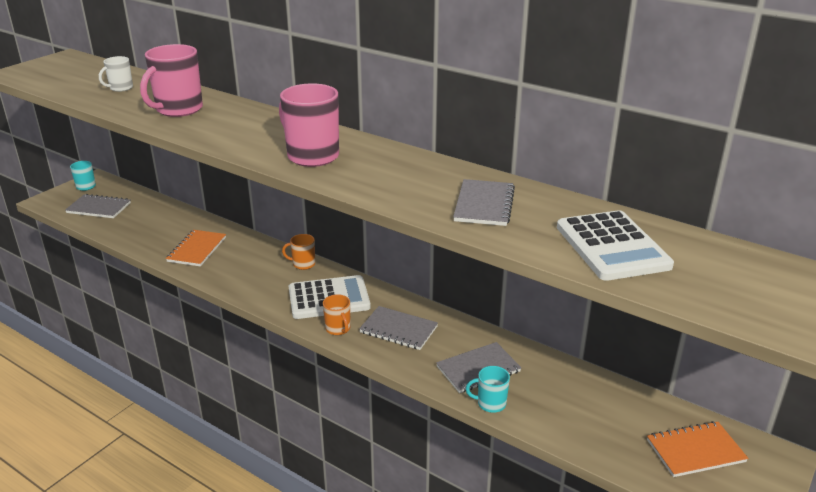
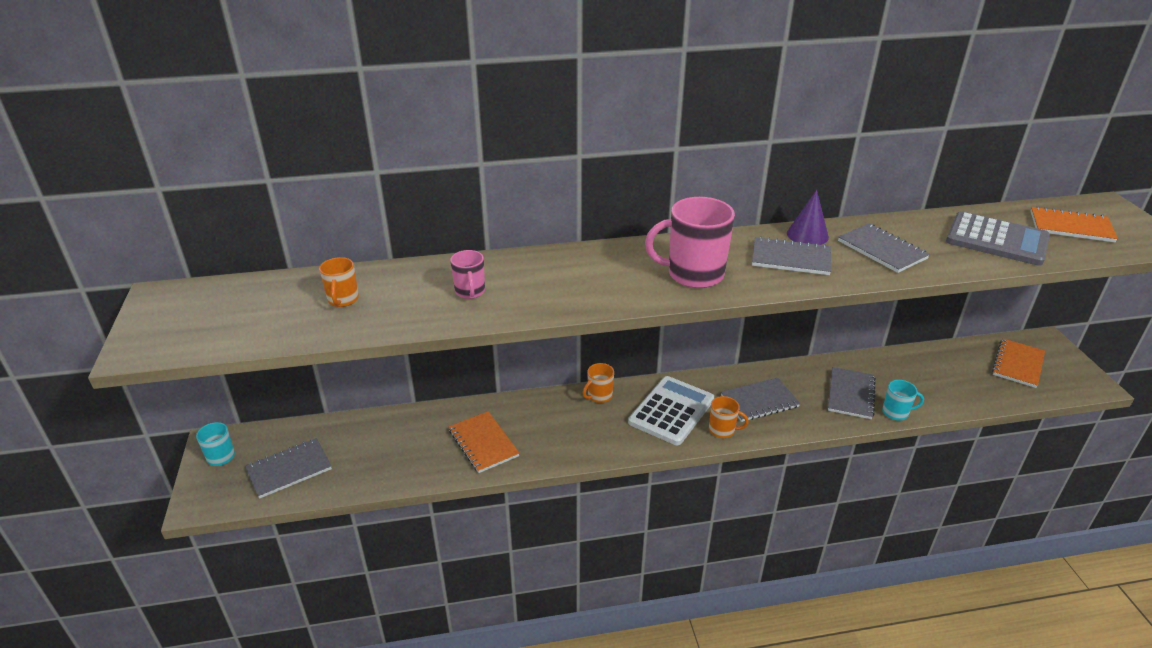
camera: 45 degrees left, 5 degrees up
white mug [99,56,133,92] -> orange mug [319,257,359,307]
pink mug [140,44,203,117] -> pink mug [450,250,485,299], size x0.52
turquoise mug [466,366,510,413] -> turquoise mug turned 135 degrees counterclockwise [882,380,924,421]
white calculator [557,210,674,281] -> grey calculator [946,211,1050,266]
none -> grey notebook [752,237,831,275]
none -> purple cone [787,190,829,245]
none -> orange notebook [1030,206,1118,242]

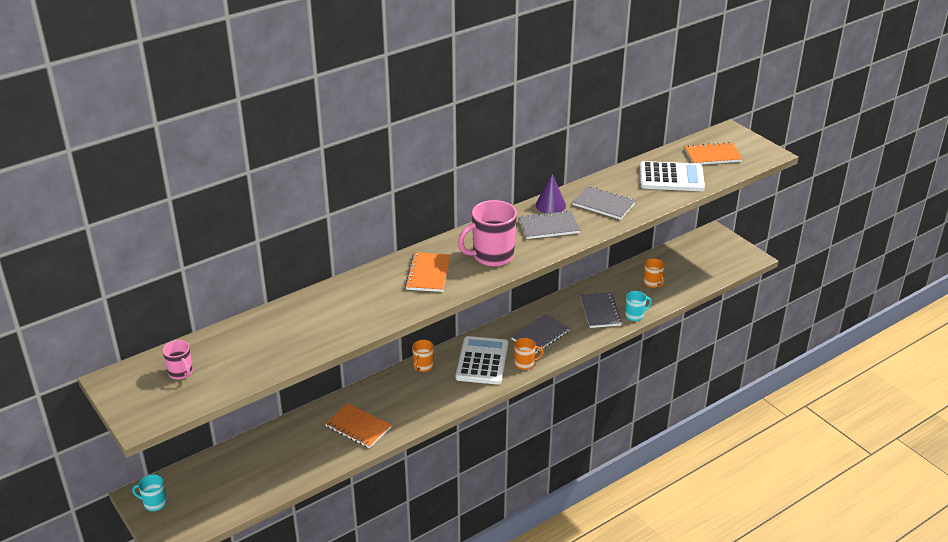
camera: 25 degrees left, 0 degrees up
grey notebook [245,438,332,499] -> none
orange mug [319,257,359,307] -> orange mug moved to [643,258,665,288]
pink mug [450,250,485,299] -> pink mug moved to [162,340,193,380]
grey calculator [946,211,1050,266] -> white calculator [640,161,705,191]
orange notebook [992,339,1045,388] -> orange notebook moved to [405,252,450,292]

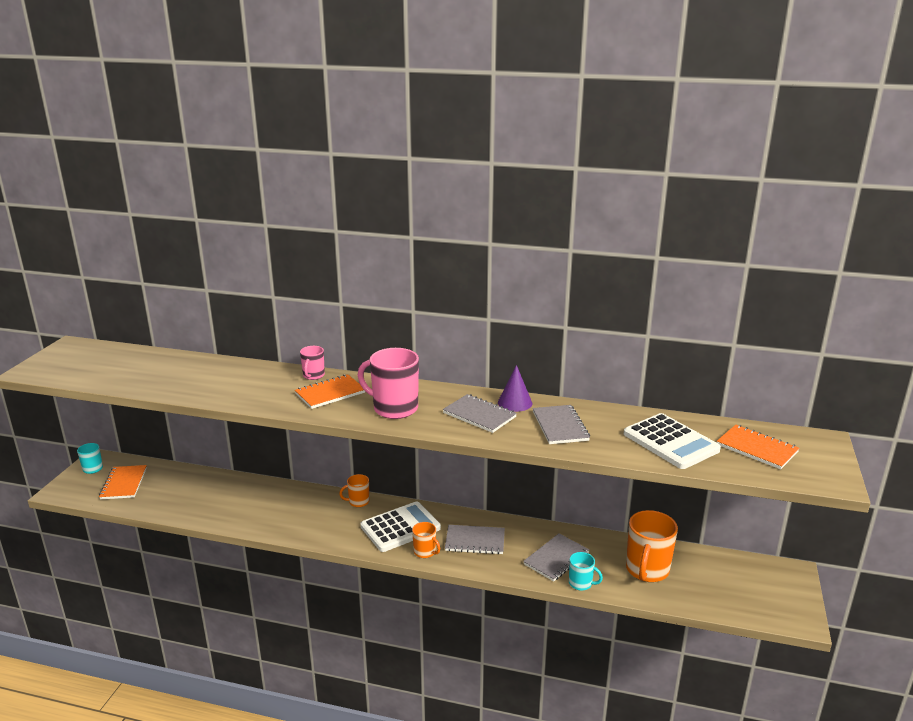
camera: 50 degrees right, 10 degrees down
pink mug [162,340,193,380] -> pink mug moved to [300,346,325,380]
orange notebook [325,403,391,448] -> orange notebook moved to [99,465,147,499]
orange mug [643,258,665,288] -> orange mug [626,510,678,582], size x1.91

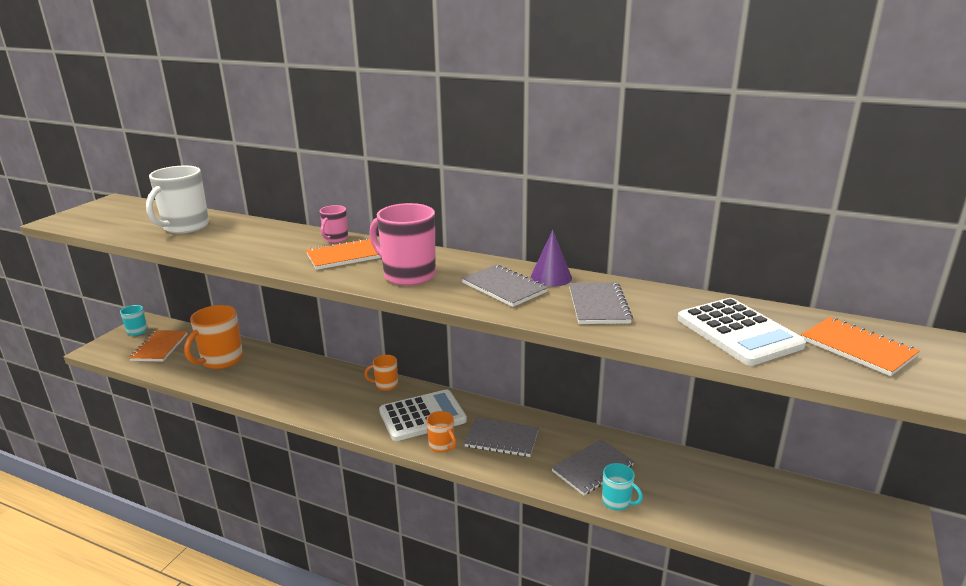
camera: 10 degrees right, 0 degrees up
orange mug [626,510,678,582] -> orange mug moved to [184,305,243,369]
none -> white mug [146,166,209,233]

